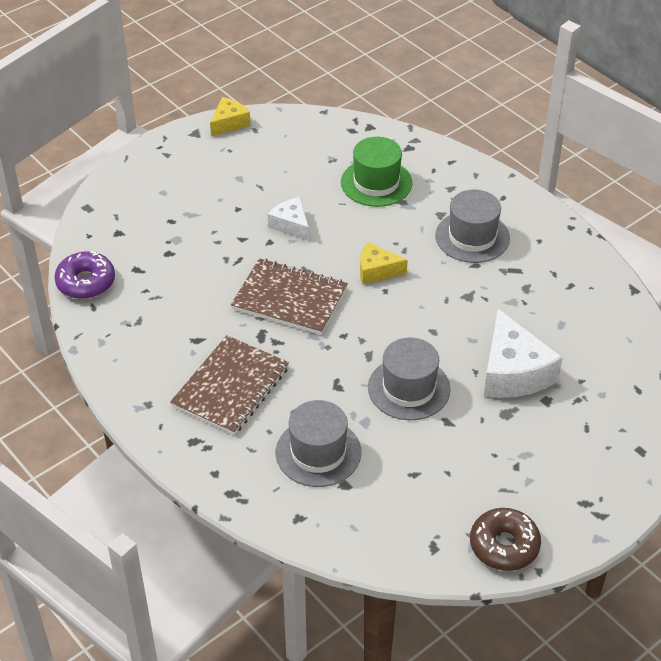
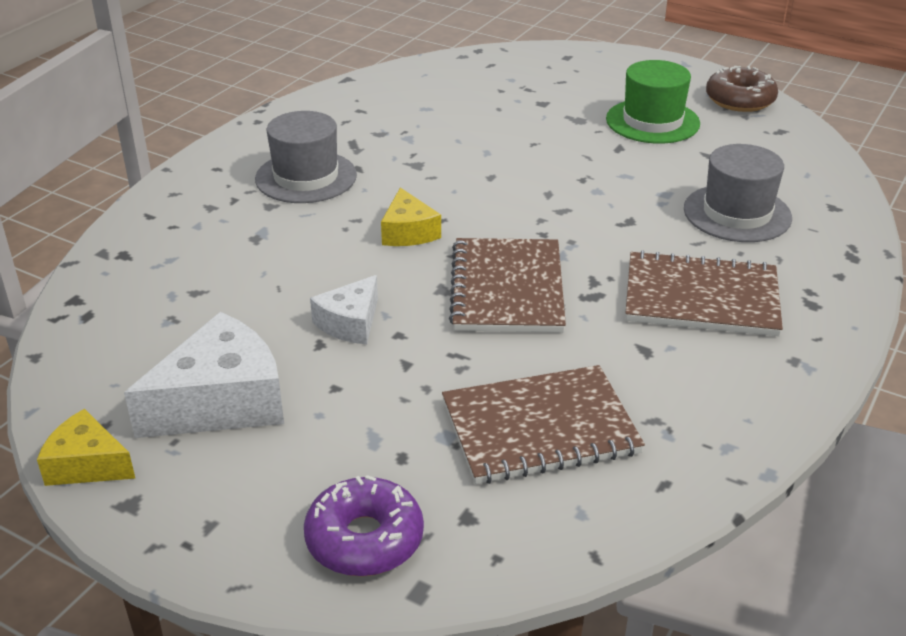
camera: 110 degrees left, 10 degrees down
purple donut [54,251,115,299] -> purple donut moved to [304,475,424,576]
green hat [341,137,412,207] -> green hat moved to [606,60,700,144]
grey hat [368,337,451,420] -> none
white cheese [484,309,563,398] -> white cheese moved to [124,312,284,438]
none -> brown notebook [442,365,645,484]

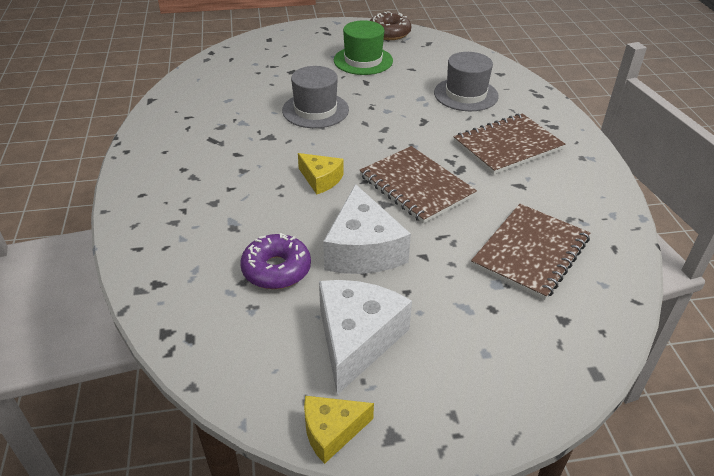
camera: 40 degrees left, 5 degrees up
grey hat [255,111,357,203] -> grey hat moved to [282,66,349,128]
purple donut [304,475,424,576] -> purple donut moved to [240,233,311,289]
white cheese [310,275,378,344] -> white cheese [323,184,411,274], size x1.75

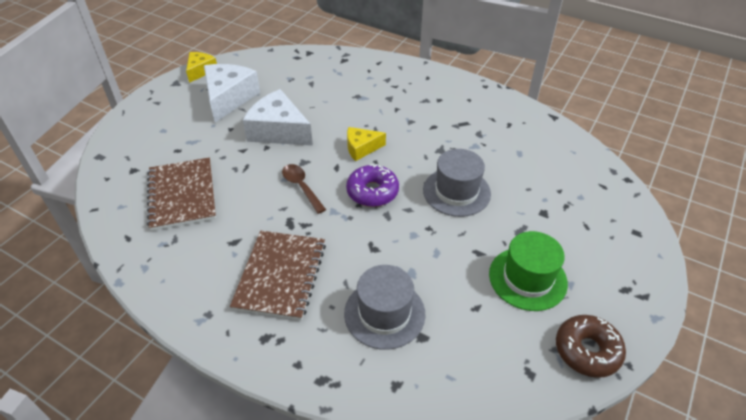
camera: 130 degrees right, 5 degrees up
purple donut [240,233,311,289] -> purple donut moved to [346,164,399,207]
white cheese [319,280,412,395] -> white cheese turned 135 degrees counterclockwise [204,64,260,122]
brown notebook [359,146,477,224] -> brown spoon [282,164,326,214]

